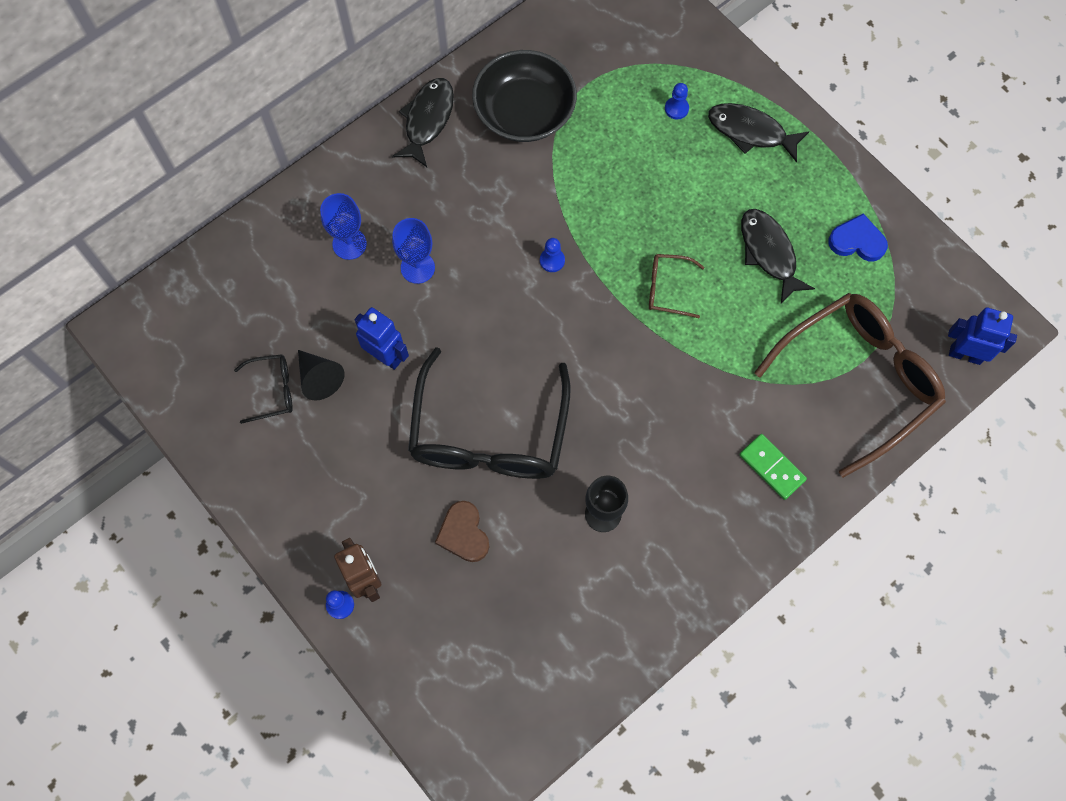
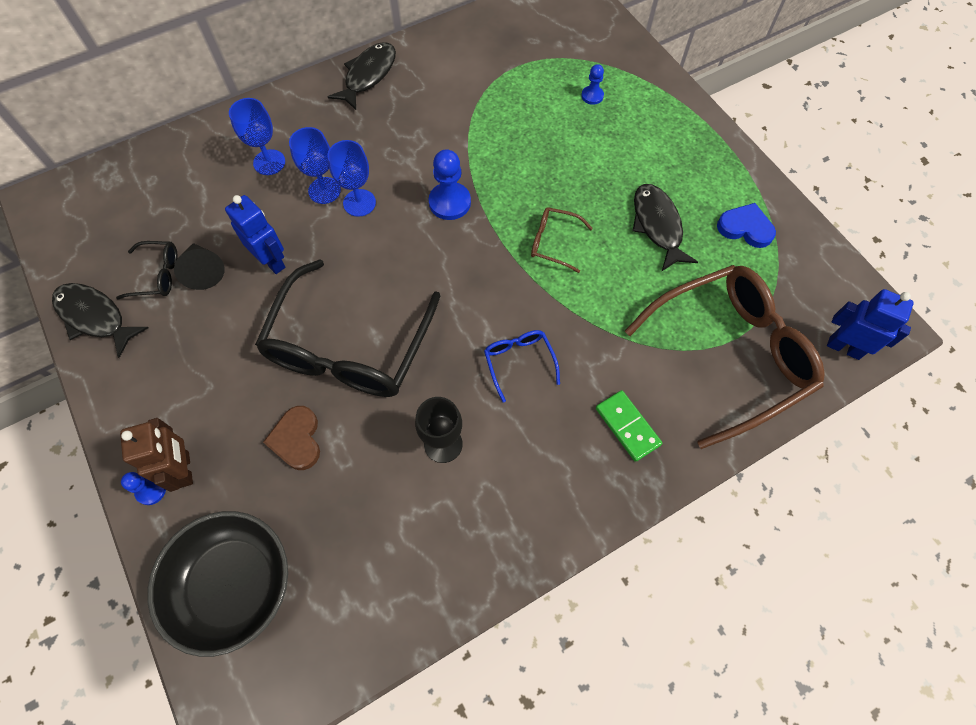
camera: 10 degrees right, 5 degrees down
black bowl [472,50,577,142] -> black bowl moved to [147,511,288,657]
blue pawn [540,238,565,272] -> blue pawn [429,149,471,220], size x1.75
black fish [708,103,809,163] -> black fish moved to [52,283,148,358]
none -> blue goblet [327,140,376,217]
none -> blue glasses [484,330,560,402]

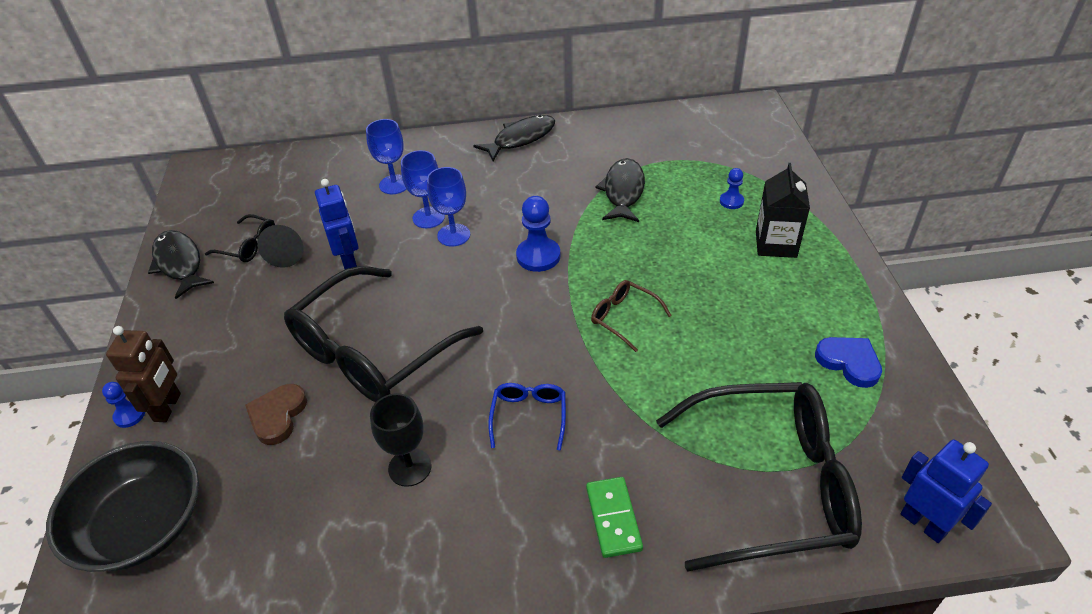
camera: 25 degrees right, 20 degrees down
brown glasses [625,265,825,449] -> black glasses [656,382,862,571]
black fish [632,184,698,271] -> black fish moved to [595,158,645,222]
none -> black carton [756,163,810,258]

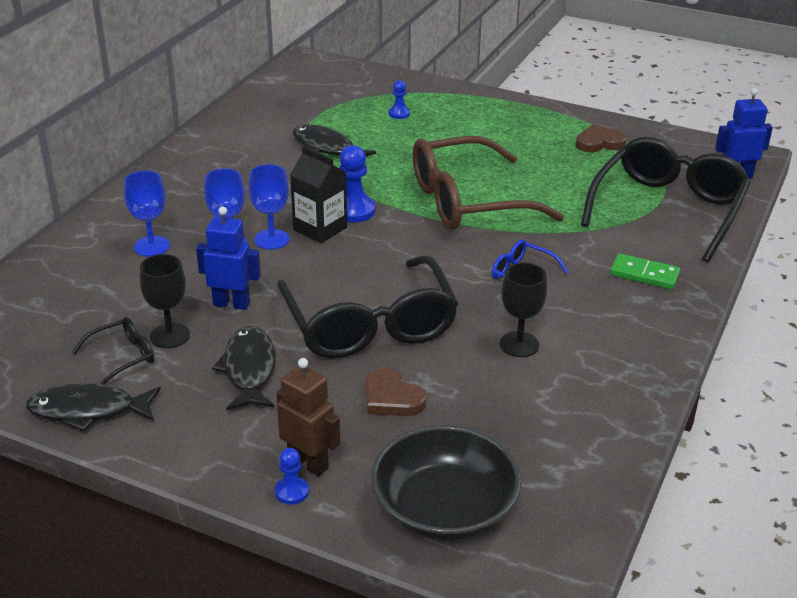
camera: 60 degrees left, 10 degrees down
black cone [257,225,304,268] -> black goblet [139,254,190,348]
black fish [473,115,555,161] -> black fish moved to [212,326,276,411]
brown glasses [591,280,672,352] -> brown glasses [413,136,564,230], size x2.32
black carton [756,163,810,258] -> black carton moved to [290,146,347,243]
blue heart [815,337,882,388] -> brown heart [576,124,627,152]

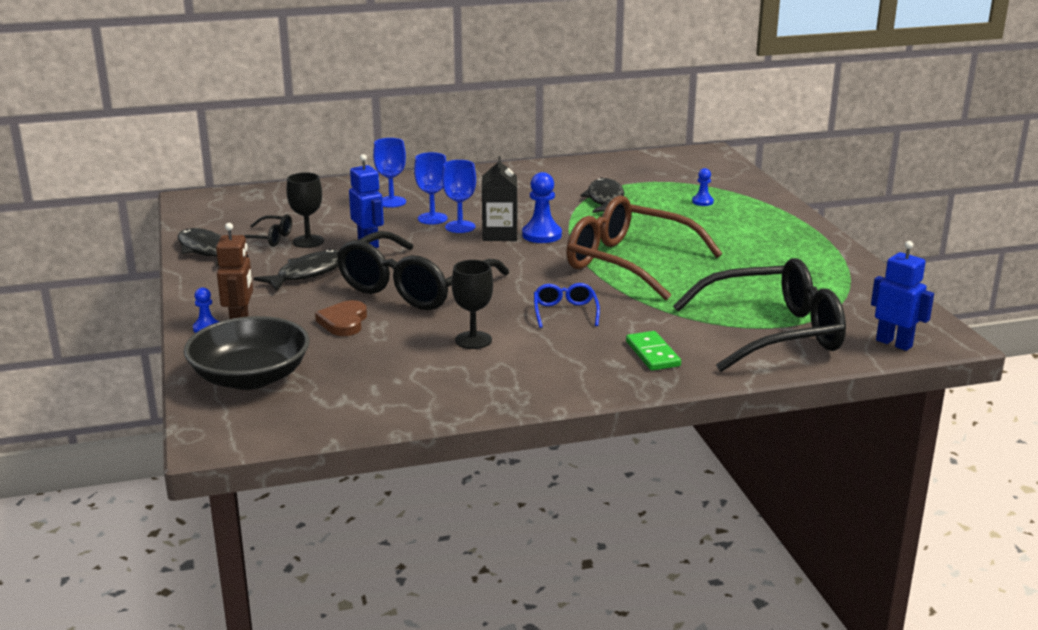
camera: 50 degrees right, 10 degrees down
brown heart [576,124,627,152] -> none

